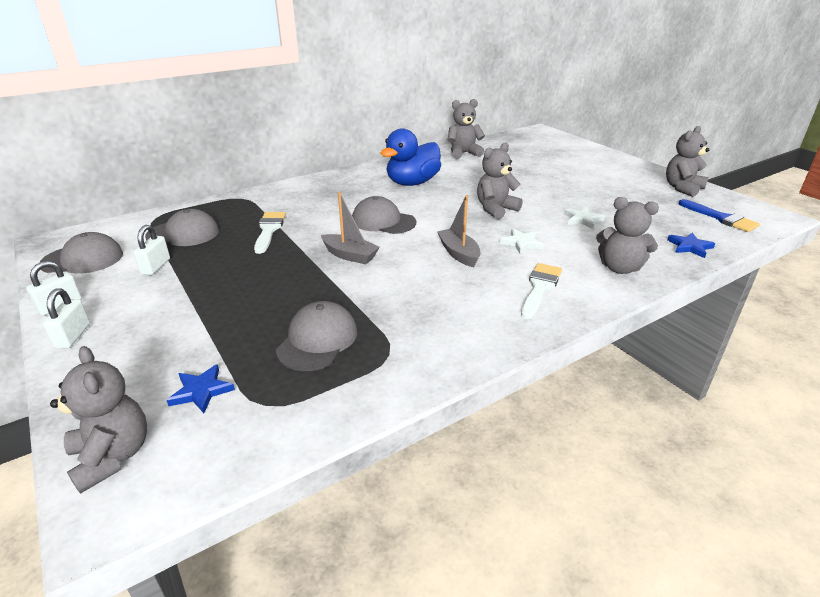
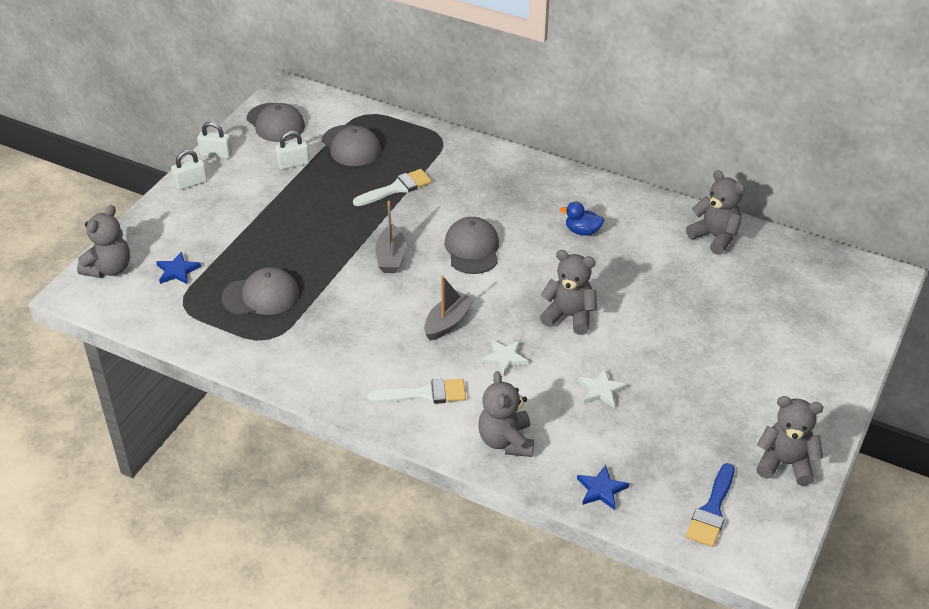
camera: 60 degrees right, 10 degrees up
blue duck [380,128,441,186] -> blue duck [560,202,604,236], size x0.48

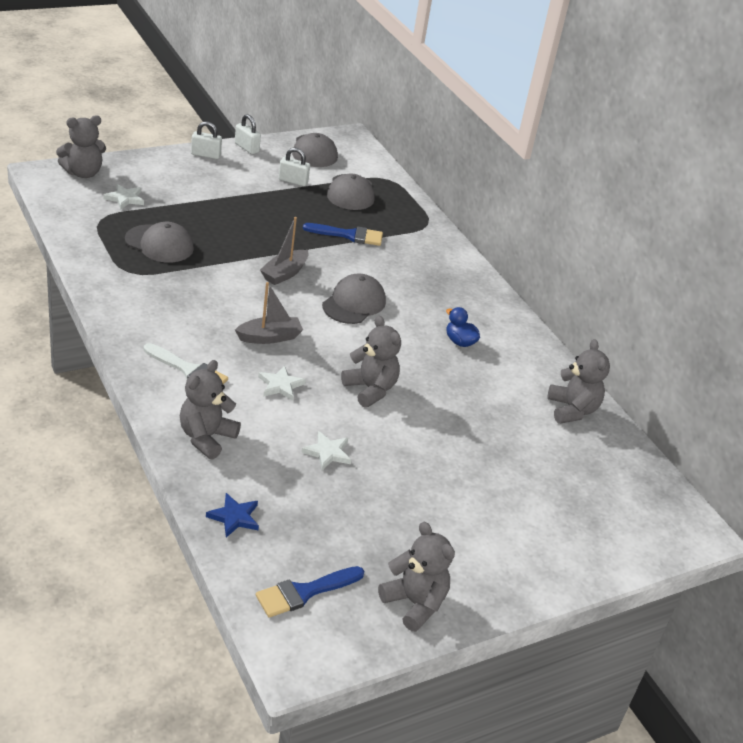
camera: 30 degrees right, 5 degrees down
blue star [156,251,201,285] -> white star [103,184,144,210]
white brush [353,169,432,206] -> blue brush [303,223,383,246]

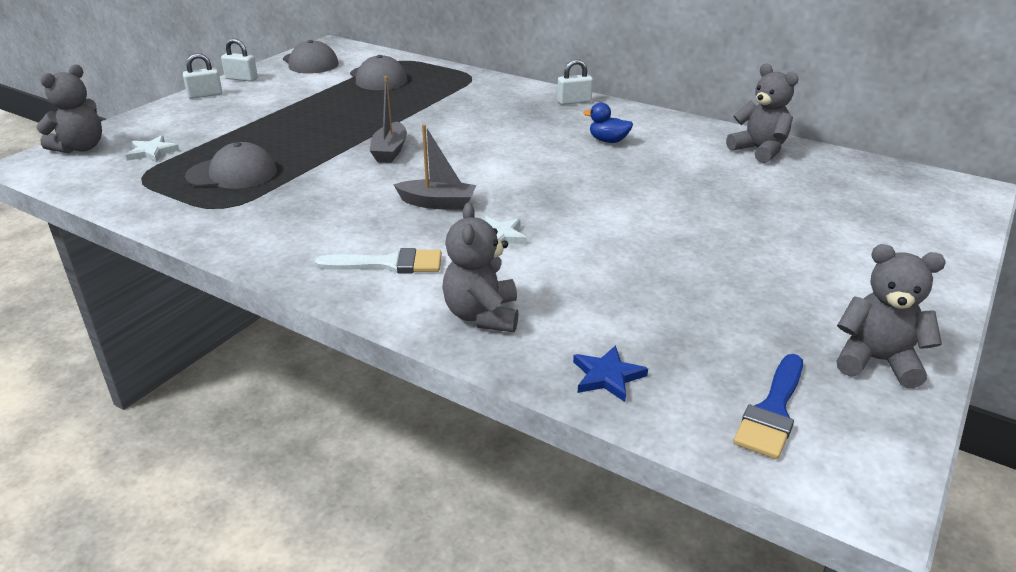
camera: 25 degrees left, 5 degrees down
grey boat [235,282,303,344] -> grey boat turned 60 degrees clockwise [393,124,476,210]
white padlock [279,147,310,186] -> white padlock moved to [557,59,593,105]
white star [301,431,351,470] -> none
blue brush [303,223,383,246] -> none
grey cap [322,274,386,324] -> none
grey teddy bear [341,316,401,408] -> none

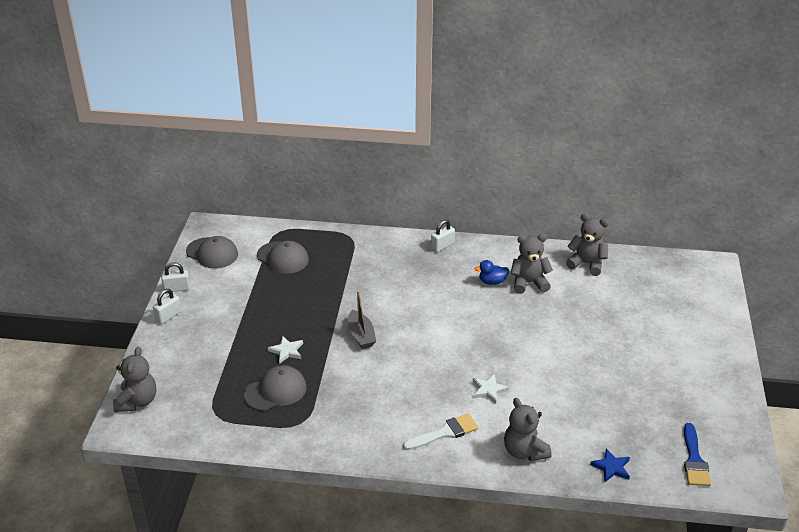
camera: 25 degrees left, 5 degrees up
white star [126,135,179,162] -> white star moved to [268,336,303,364]
grey boat [393,124,476,210] -> none
grey teddy bear [837,244,946,388] -> grey teddy bear moved to [510,234,553,294]

